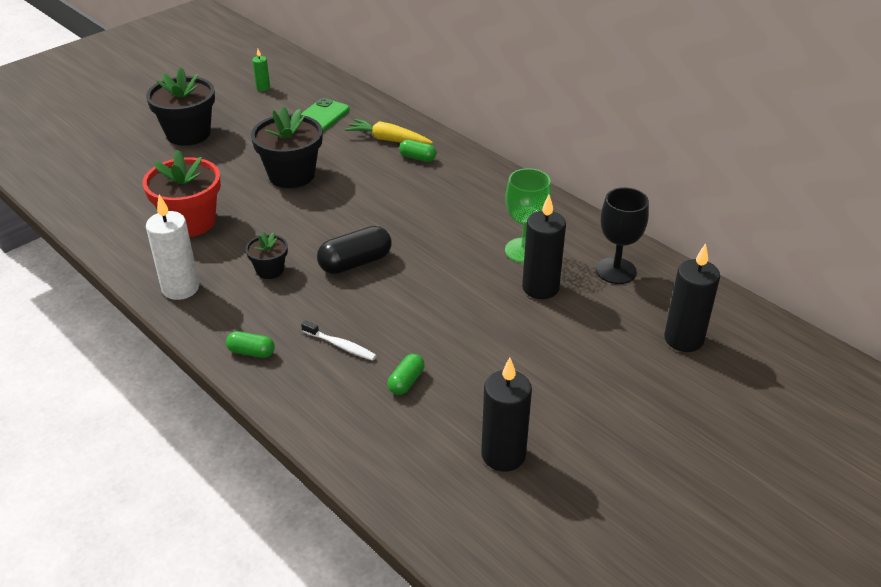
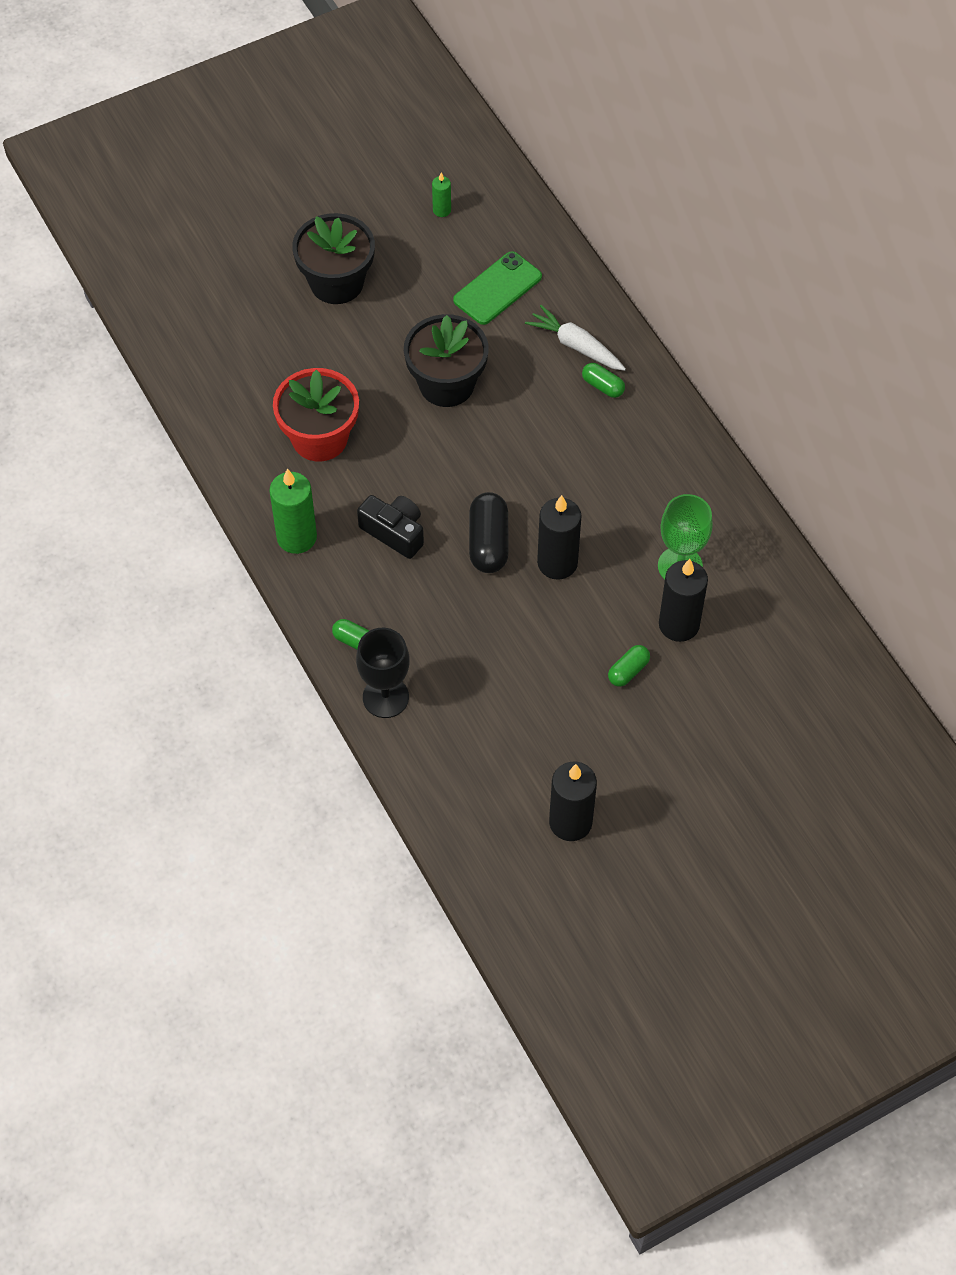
camera: 15 degrees right, 20 degrees up
white candle [146,195,199,300] -> green candle [269,468,317,554]
black flower pot [245,232,288,279] -> black camera [357,495,424,559]
white toothbrush [301,320,377,361] -> none
black capsule [317,226,392,274] -> black capsule turned 75 degrees counterclockwise [469,492,509,573]
yellow carrot [345,119,433,144] -> white carrot [525,305,626,371]
green capsule [388,354,425,395] -> green capsule moved to [608,645,650,687]
black goblet [596,187,649,284] -> black goblet moved to [356,628,410,718]
black candle [664,243,720,352] -> black candle moved to [537,495,582,580]

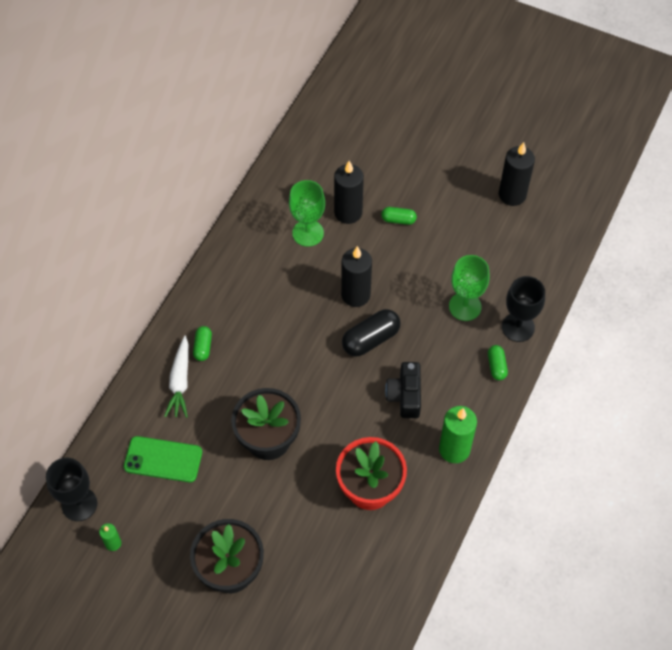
camera: 125 degrees left, 0 degrees up
none -> black goblet [46,458,97,521]
none -> green goblet [449,255,489,321]

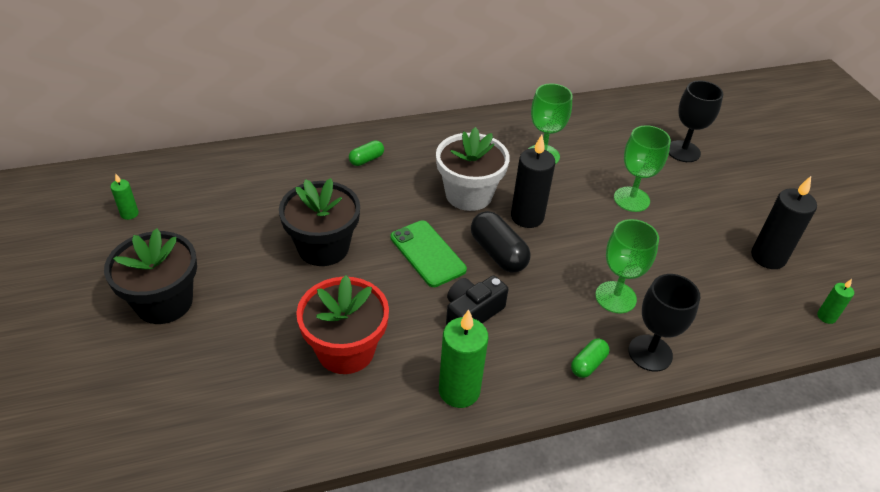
camera: 45 degrees right, 15 degrees down
black goblet [46,458,97,521] -> black goblet moved to [669,81,723,162]
green phone [124,436,202,482] -> green phone moved to [390,220,467,287]
white carrot [164,336,189,418] -> none
black candle [334,161,364,224] -> none
black capsule [342,309,401,357] -> black capsule turned 45 degrees clockwise [471,211,531,273]
green capsule [381,207,417,225] -> green goblet [614,125,671,212]
none -> white flower pot [436,127,510,211]
none -> green candle [817,279,854,324]

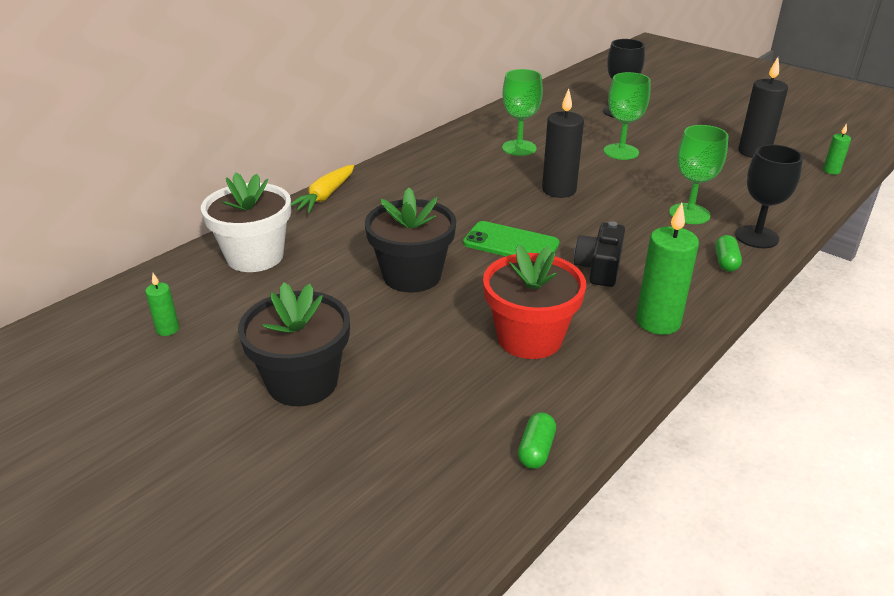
camera: 30 degrees left, 10 degrees down
green capsule [349,140,384,166] -> green capsule moved to [518,412,556,469]
white flower pot [436,127,510,211] -> white flower pot moved to [201,172,291,272]
black capsule [471,211,531,273] -> none
none -> yellow carrot [291,165,354,213]

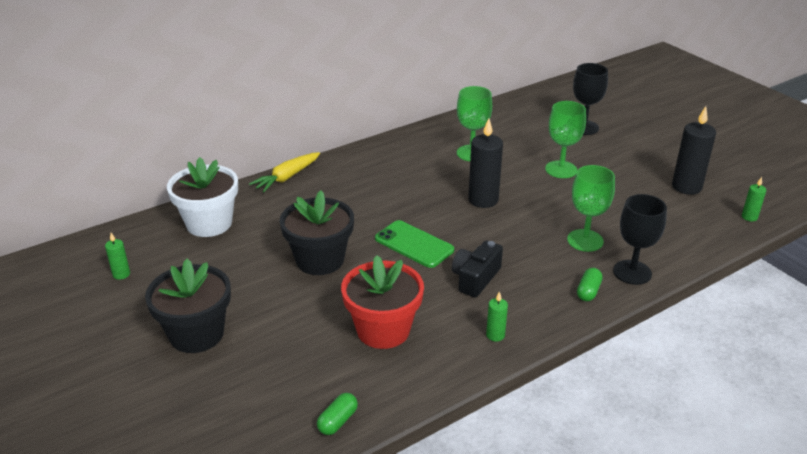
camera: 15 degrees right, 0 degrees up
green candle [636,203,699,335] -> green candle [486,291,508,342], size x0.50

